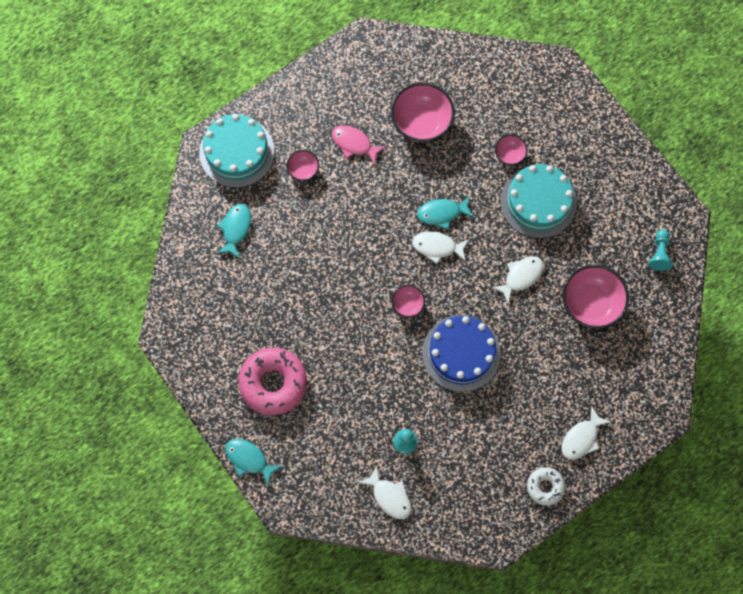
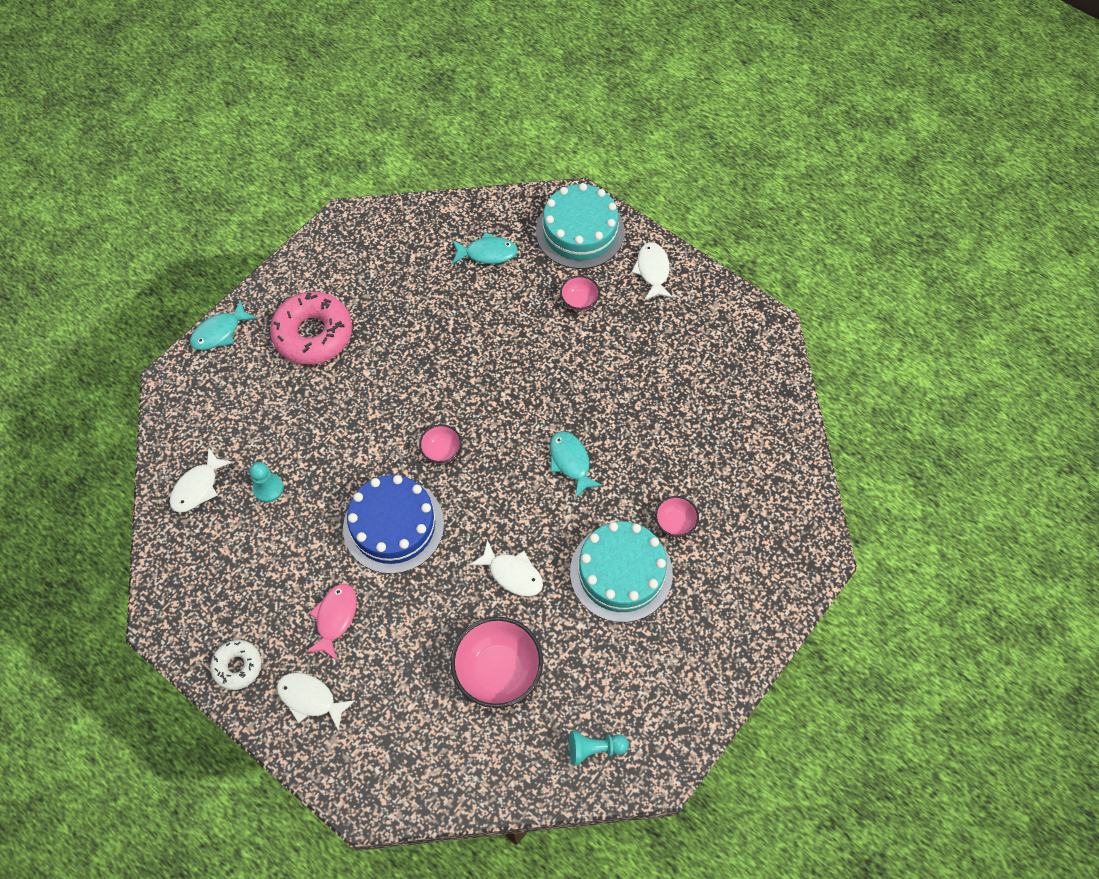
camera: 75 degrees right, 10 degrees down
turquoise fish [225,439,281,486] -> turquoise fish turned 150 degrees counterclockwise [190,300,257,350]
pink fish [332,125,386,166] -> pink fish moved to [306,584,357,660]
pink bowl [391,82,455,142] -> none
white fish [412,231,469,264] -> white fish moved to [631,242,673,300]

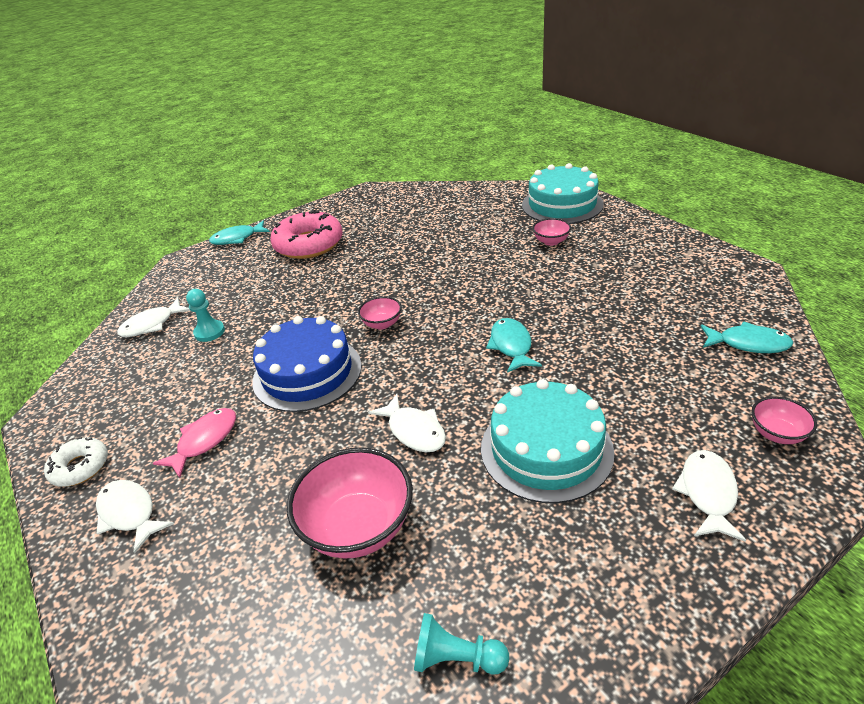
camera: 20 degrees right, 25 degrees down
turquoise fish [452,232,518,264] -> turquoise fish moved to [700,321,793,353]
white fish [631,242,673,300] -> white fish moved to [672,450,746,542]
pink bowl [655,496,699,537] -> pink bowl moved to [751,396,817,444]

